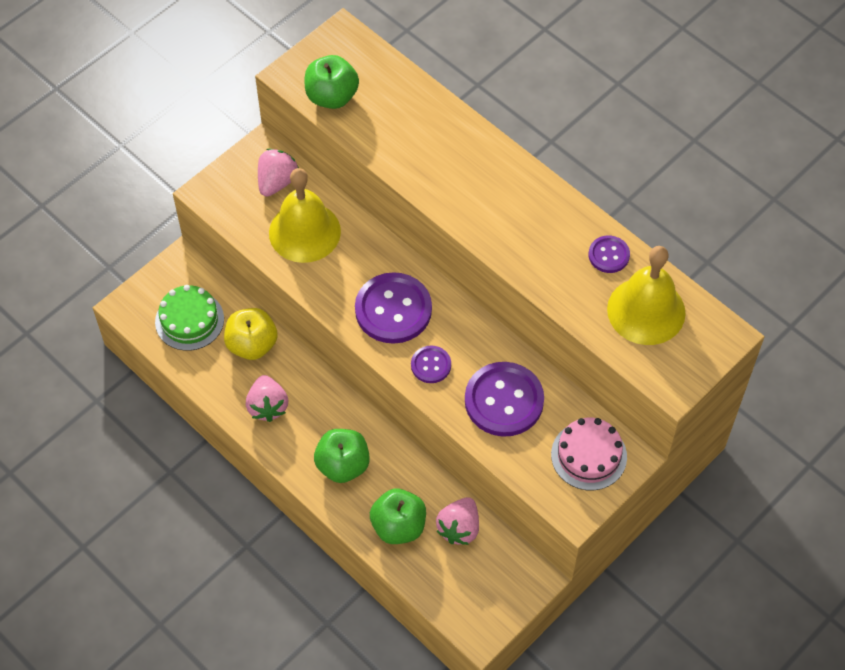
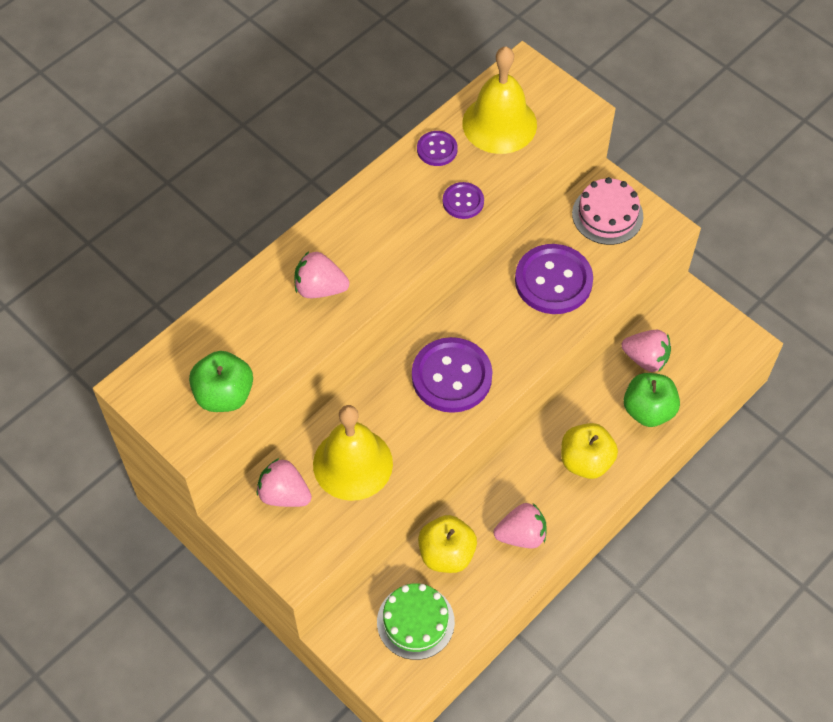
camera: 90 degrees left, 0 degrees up
green apple [314,429,370,483] -> yellow apple [561,423,618,479]
purple button [411,346,451,383] -> purple button moved to [443,182,484,219]
none -> pink strawberry [294,251,349,298]

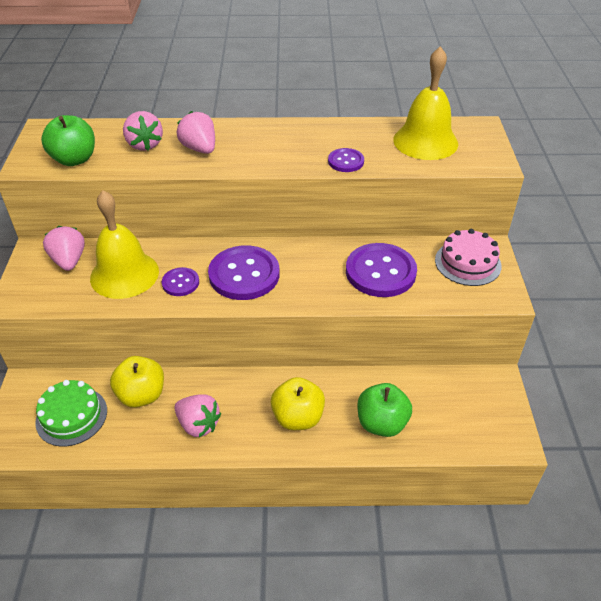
camera: 45 degrees right, 15 degrees down
purple button [417,131,458,166] -> purple button moved to [162,267,199,296]
pink strawberry [621,330,671,372] -> pink strawberry moved to [123,111,163,151]

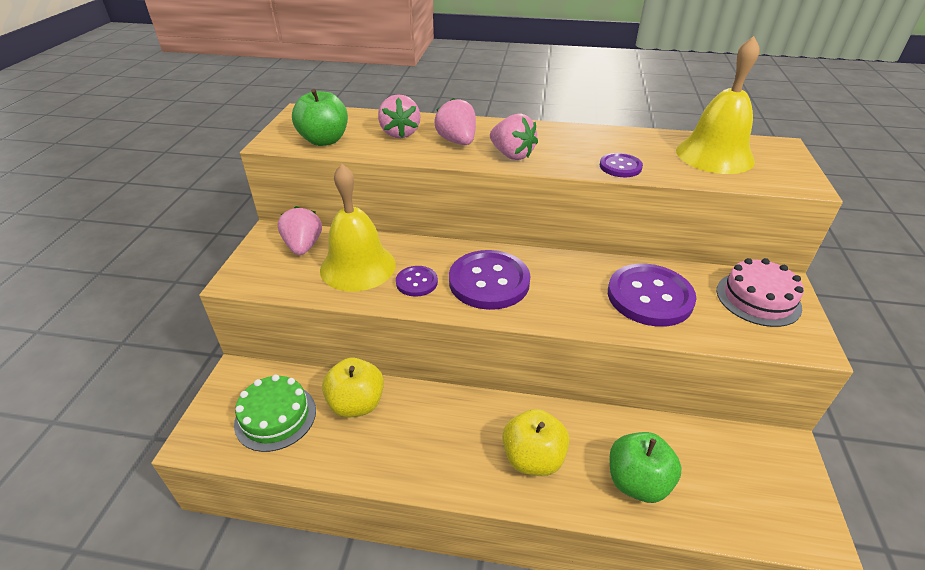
camera: 10 degrees right, 5 degrees down
pink strawberry [174,394,221,437] -> pink strawberry moved to [490,114,538,160]

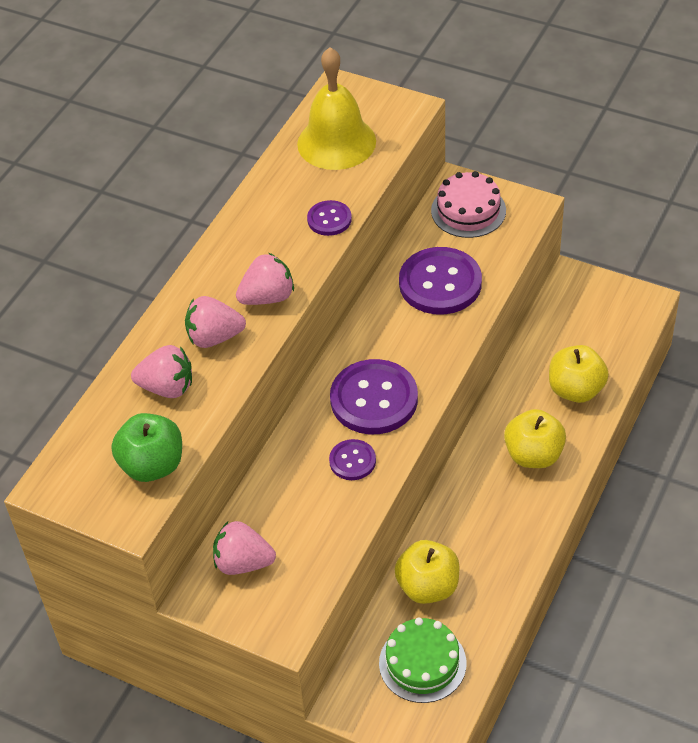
camera: 70 degrees left, 10 degrees up
yellow bell [320,164,396,292] -> none
green apple [609,432,682,503] -> yellow apple [549,345,609,403]

